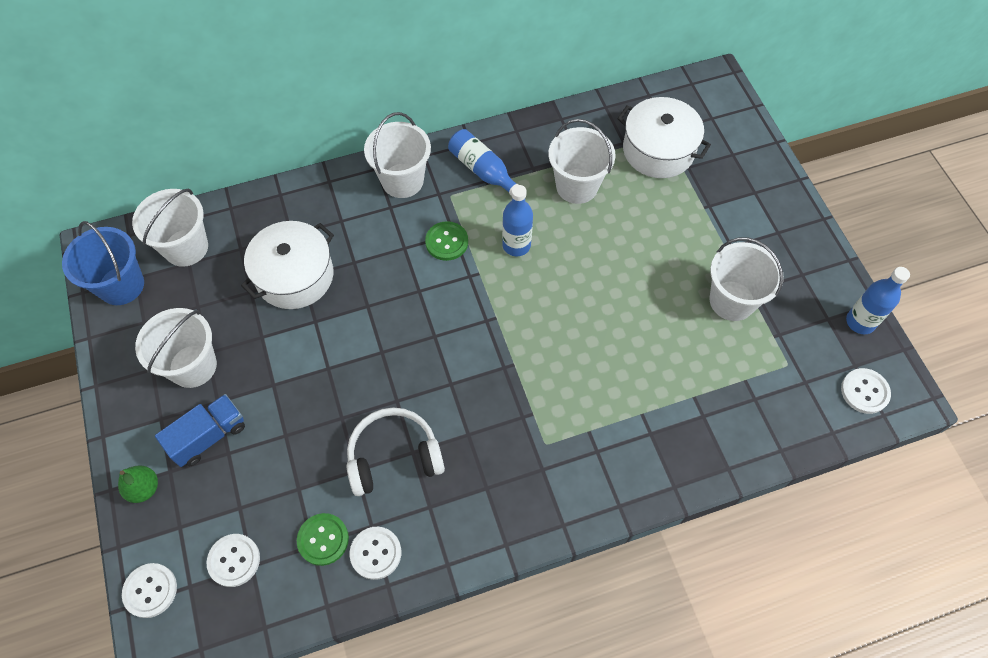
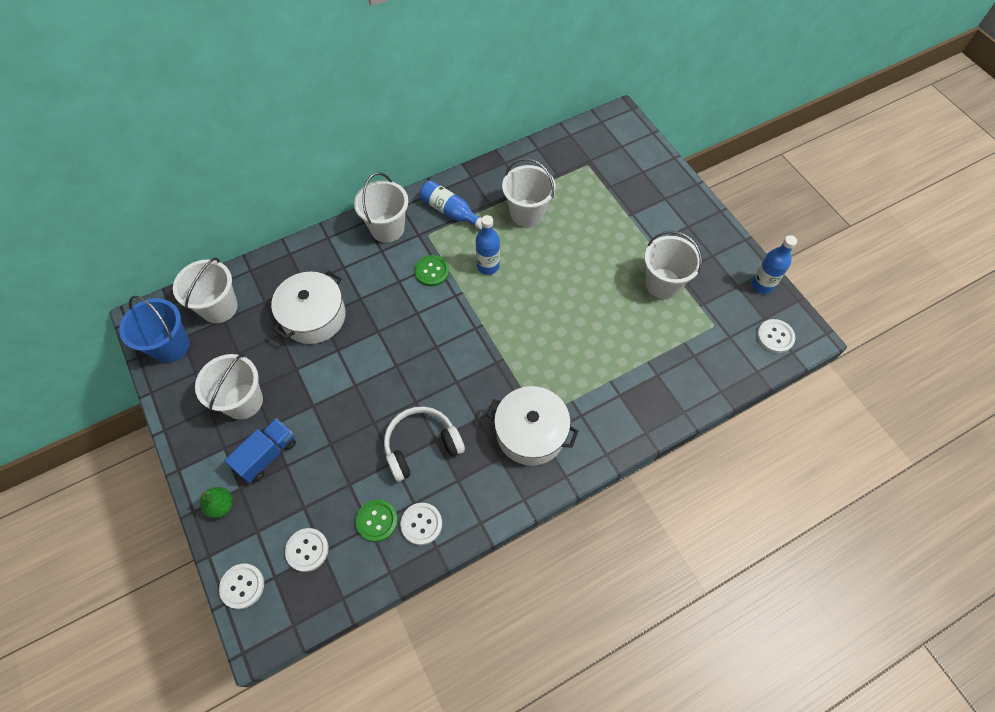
camera: 10 degrees left, 0 degrees up
white pot [617,97,711,178] -> white pot moved to [486,386,578,466]

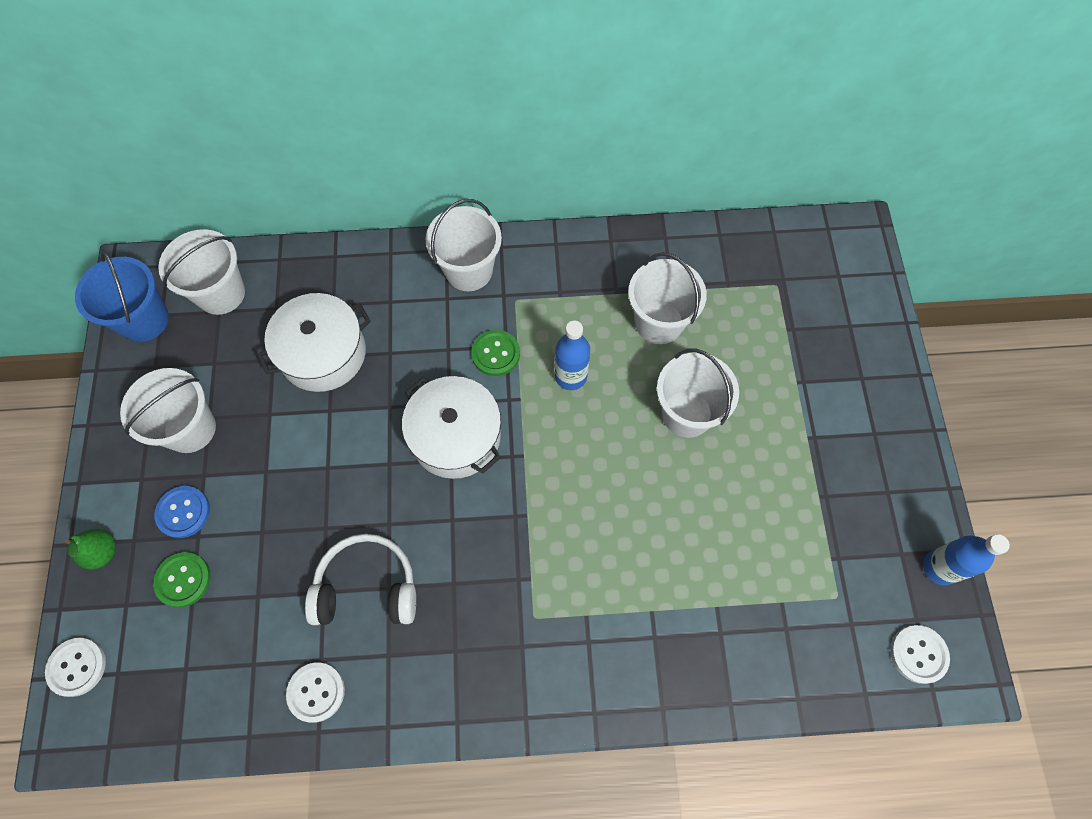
camera: 25 degrees right, 5 degrees up
blue truck [224,418,296,483] -> blue button [154,486,210,538]
white button [285,528,329,572] -> none
green button [356,499,398,542] -> green button moved to [153,552,211,608]
blue bottle [420,180,482,229] -> none
white pot [486,386,578,466] -> white pot moved to [402,376,501,479]
white bucket [645,231,702,299] -> white bucket moved to [657,348,739,438]

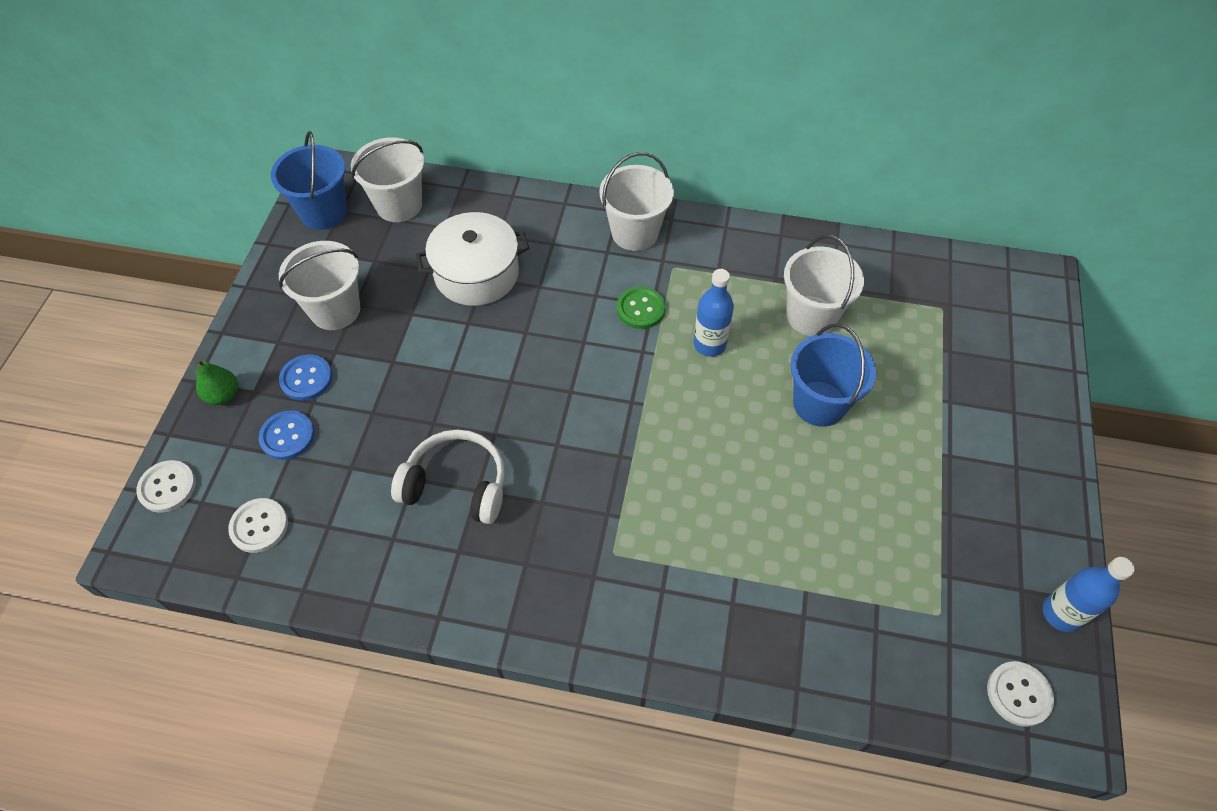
camera: 15 degrees right, 10 degrees down
green button [153,552,211,608] -> blue button [259,410,315,460]
white button [286,662,345,723] -> white button moved to [228,498,288,553]
white pot [402,376,501,479] -> none
white bucket [657,348,739,438] -> blue bucket [790,324,876,427]

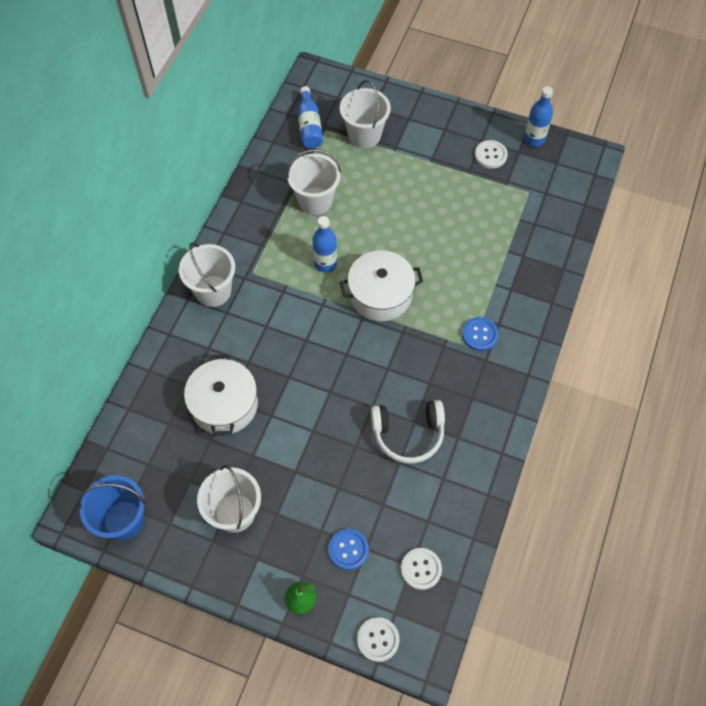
camera: 80 degrees left, 5 degrees up
blue button [279,354,332,401] -> blue button moved to [462,317,499,351]
white bucket [351,138,424,222] -> white bucket moved to [340,80,391,148]
white headphones [391,429,505,524] -> white headphones turned 120 degrees counterclockwise [371,400,445,464]
green button [617,287,666,329] -> none
blue bucket [790,324,876,427] -> none
white button [987,661,1054,727] -> white button moved to [475,140,508,169]
none -> blue bottle [298,86,323,148]
none -> white pot [340,250,423,321]

